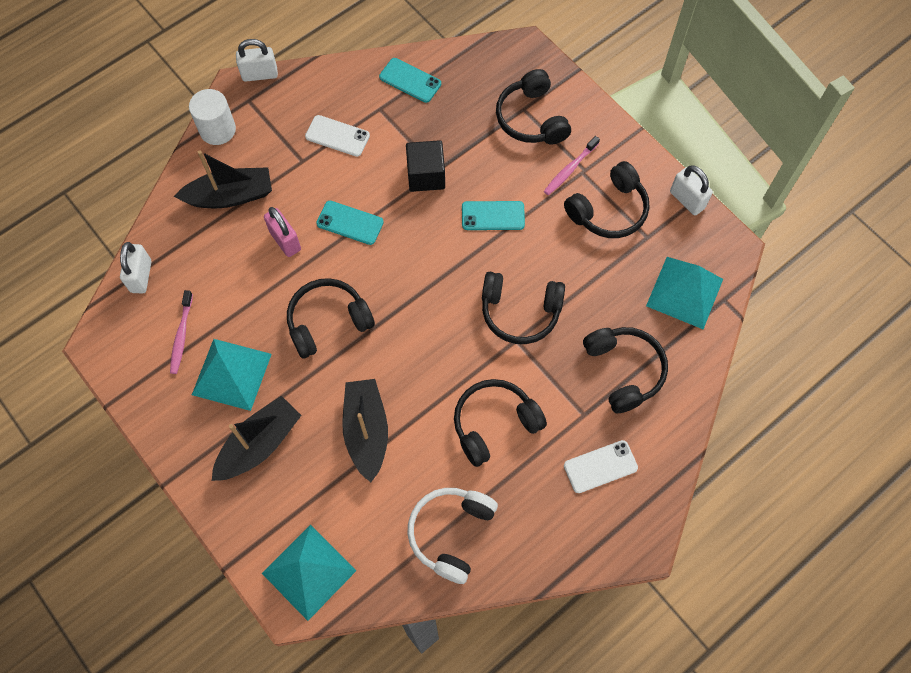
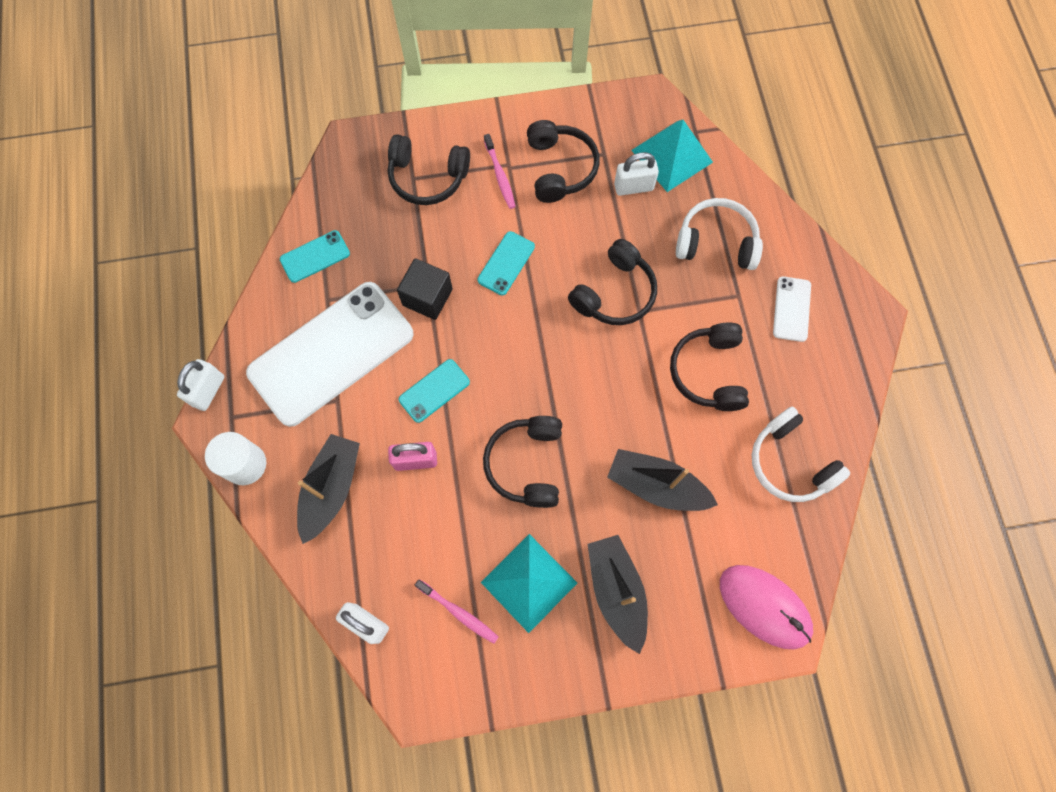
camera: 60 degrees left, 5 degrees up
turquoise pyramid [262,525,357,621] -> pink mouse [720,565,813,649]
white phone [305,115,370,157] -> white phone [246,282,413,427], size x2.34
black headphones [583,327,668,413] -> white headphones [676,198,763,270]
white padlock [670,165,713,215] -> white padlock moved to [614,152,659,196]

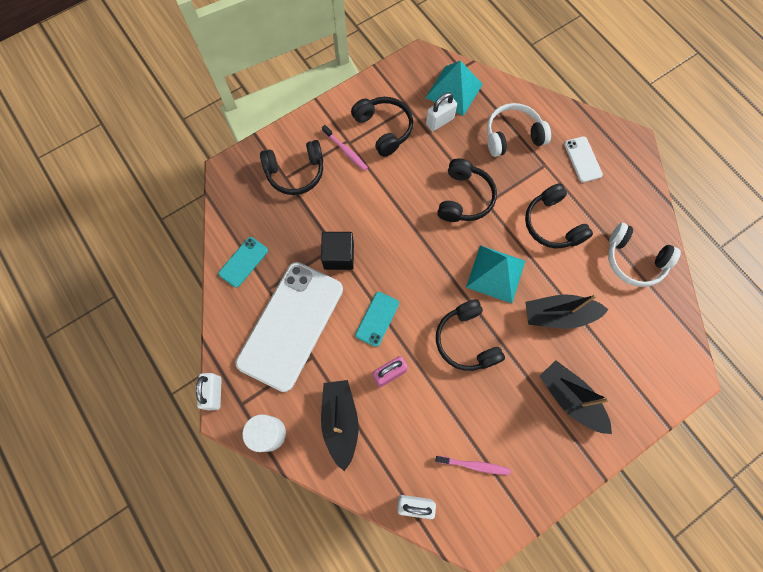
camera: 25 degrees left, 0 degrees up
turquoise phone [478,231,535,295] -> none
turquoise pyramid [481,534,577,633] -> turquoise pyramid moved to [466,245,525,304]
pink mouse [720,565,813,649] -> none

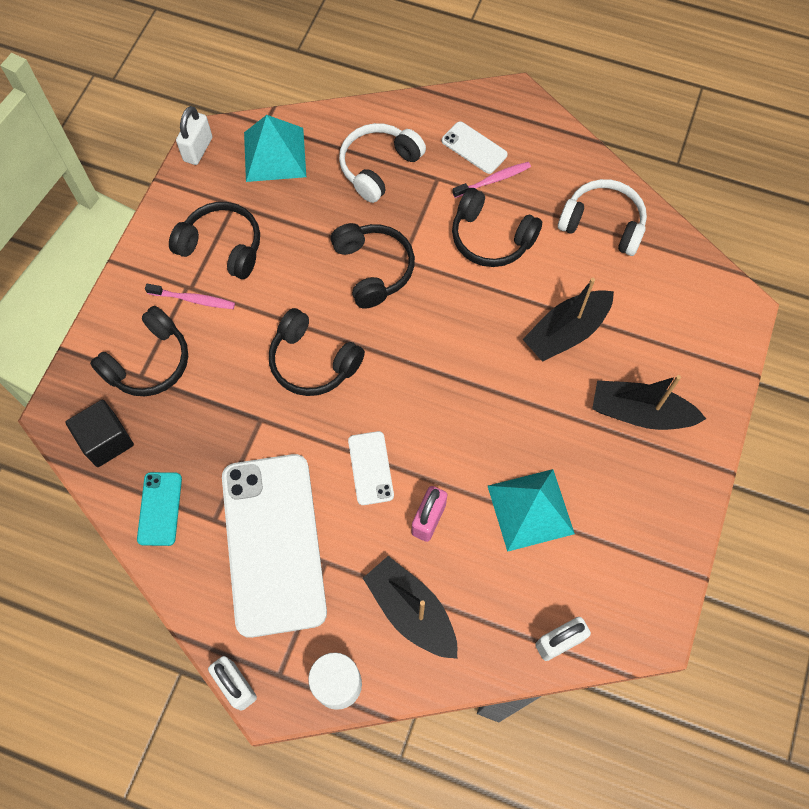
camera: 35 degrees left, 5 degrees down
black cube [321,232,354,270] -> black cube moved to [65,400,134,467]
turquoise phone [355,292,399,347] -> white phone [348,431,394,505]
white padlock [426,92,457,131] -> white padlock moved to [176,106,212,165]
pink toothbrush [435,456,511,475] -> pink toothbrush moved to [453,162,531,198]
black headphones [436,300,505,371] -> black headphones moved to [269,308,365,396]
turquoise pyramid [466,245,525,304] -> turquoise pyramid moved to [488,469,575,552]
white headphones [608,223,681,287] -> white headphones turned 150 degrees counterclockwise [558,179,647,256]

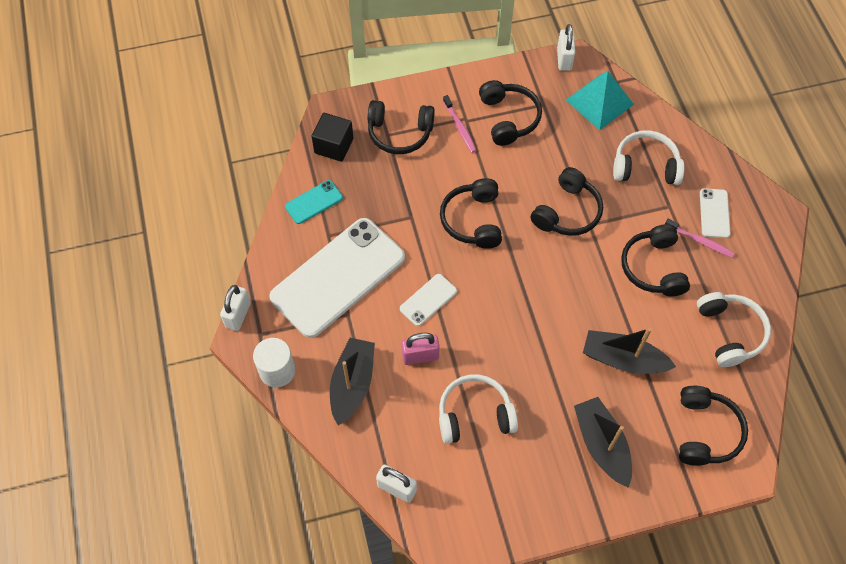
camera: 55 degrees right, 5 degrees down
white padlock [176,106,212,165] -> white padlock turned 75 degrees counterclockwise [557,24,575,71]
turquoise pyramid [488,469,575,552] -> white headphones [439,374,518,444]
none -> black headphones [679,386,748,466]

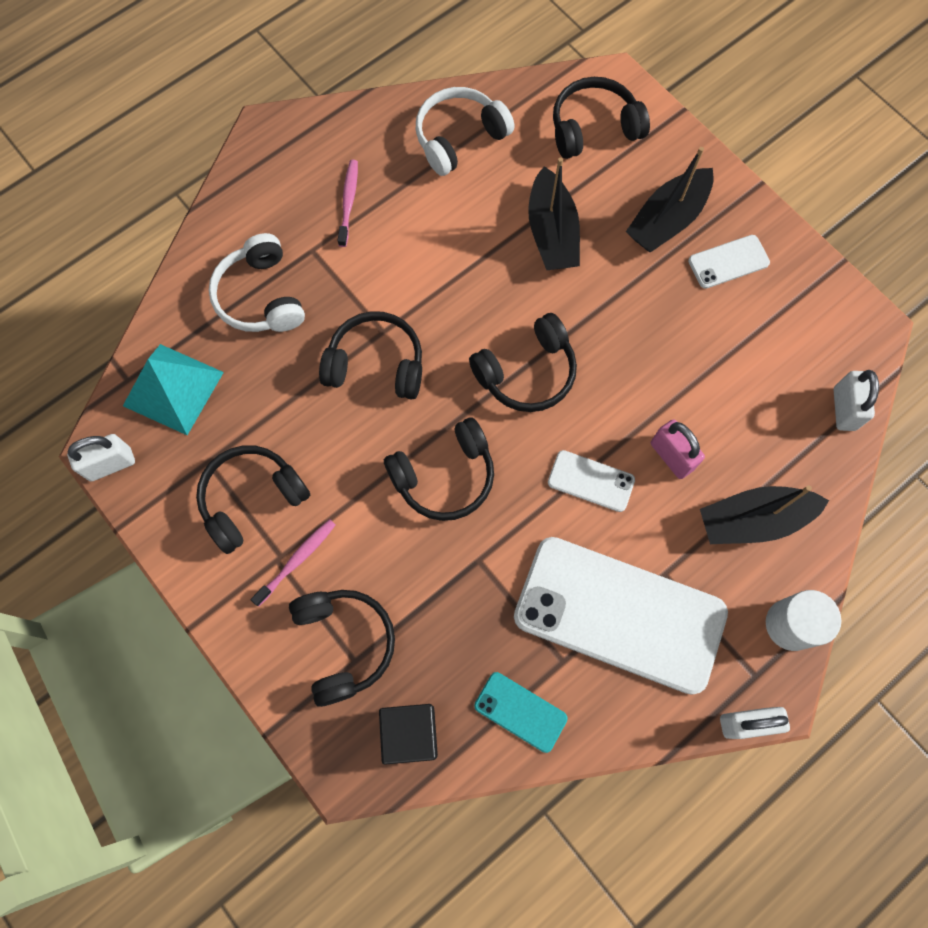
camera: 115 degrees left, 10 degrees up
white headphones [439,374,518,444] -> none
black headphones [621,224,690,297] -> black headphones moved to [469,313,577,412]
white phone [700,188,731,238] -> white phone moved to [688,235,770,289]

